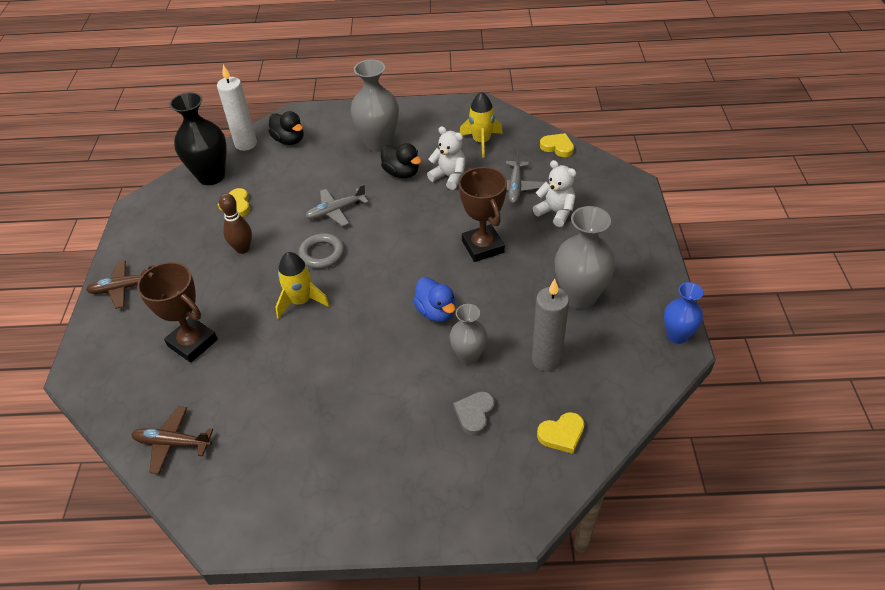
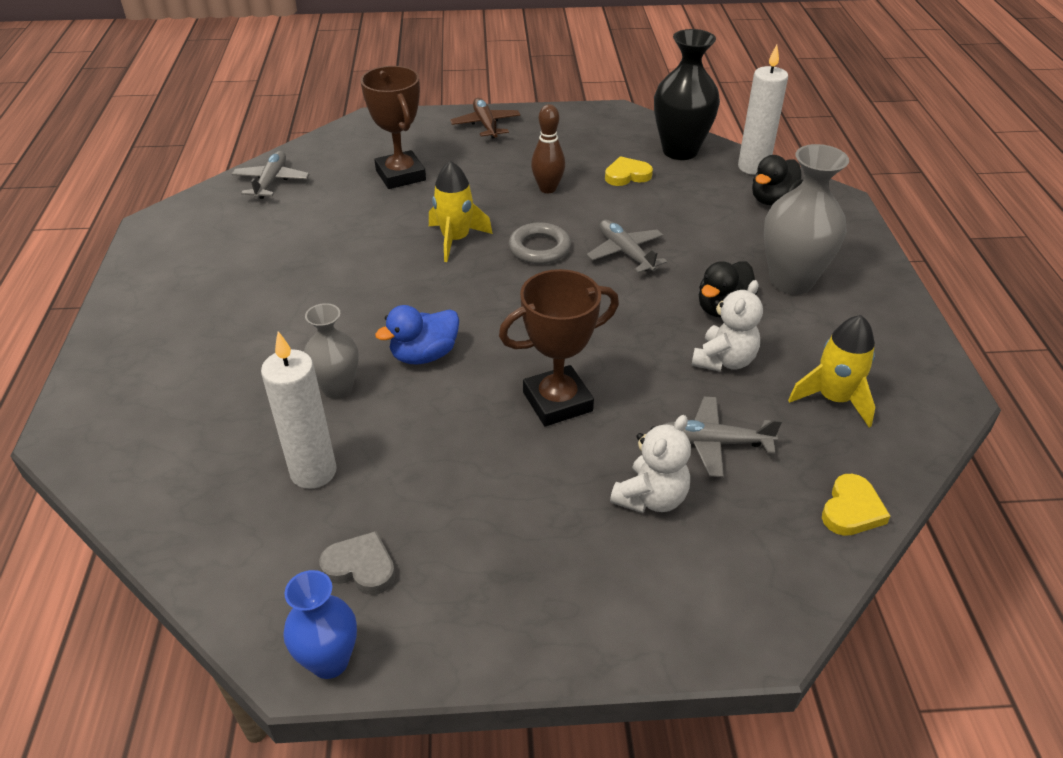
camera: 85 degrees right, 5 degrees down
brown plane [131,406,213,474] -> grey plane [232,151,309,199]
brown trophy [137,262,218,363] -> brown trophy turned 60 degrees counterclockwise [360,66,426,189]
grey heart [453,391,495,436] -> grey heart moved to [319,531,395,595]
grey candle [532,279,569,371] -> white candle [261,331,337,489]
yellow heart [537,412,585,454] -> none
grey vase [555,206,616,309] -> none

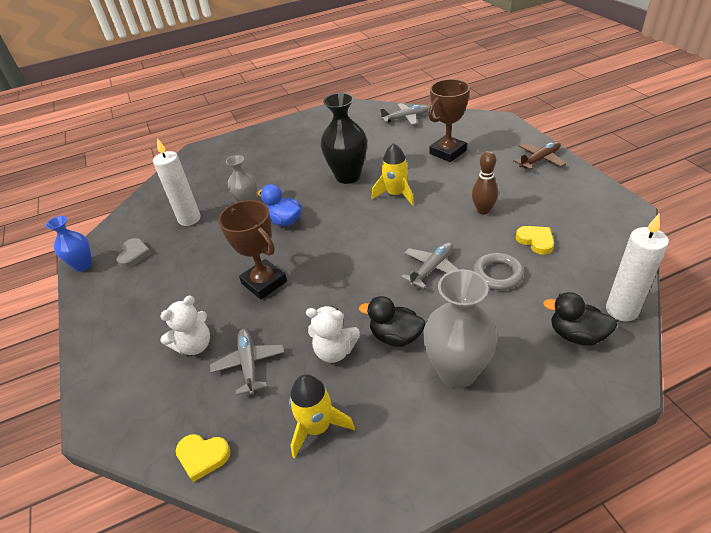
camera: 75 degrees right, 0 degrees up
grey ring [509,222,571,264] -> grey ring moved to [473,253,524,290]
white teddy bear [610,415,691,513] -> white teddy bear turned 60 degrees counterclockwise [160,296,210,355]
black vase [654,29,720,160] -> black vase moved to [320,93,367,184]

